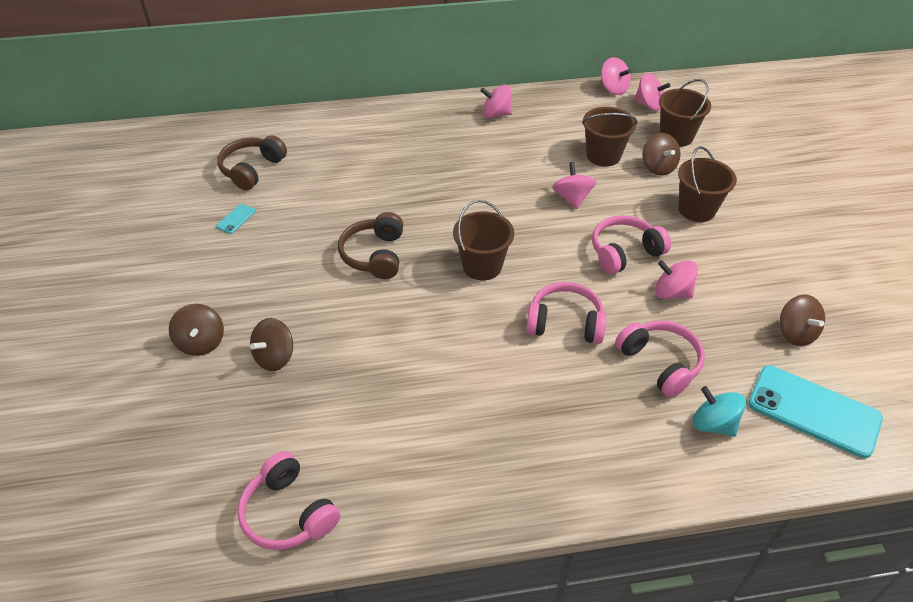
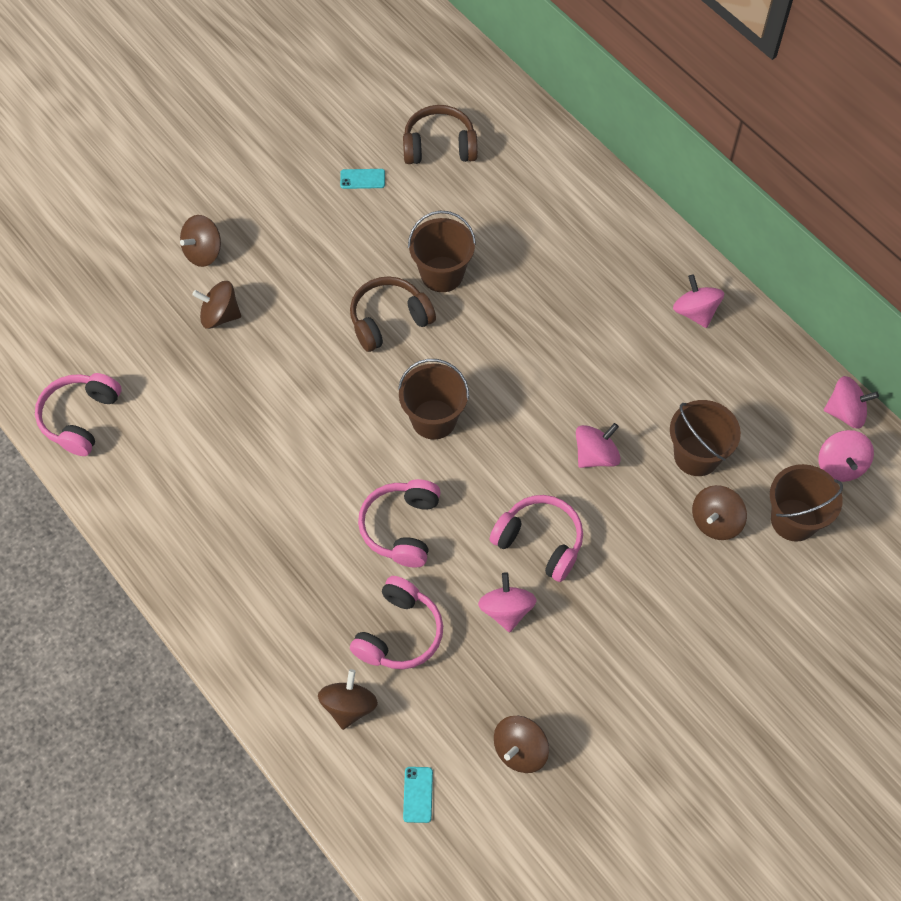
camera: 60 degrees right, 15 degrees up
pink headphones [526,282,607,344] -> pink headphones turned 150 degrees counterclockwise [358,479,441,567]
pink spinning top [601,57,631,95] -> pink spinning top turned 105 degrees counterclockwise [824,376,879,429]
brown bucket [678,146,737,222] -> brown bucket moved to [408,211,476,292]
turquoise spinning top [693,386,746,437] -> brown spinning top [318,669,378,730]
turquoise phone [748,365,883,458] -> turquoise phone [403,767,433,823], size x0.42

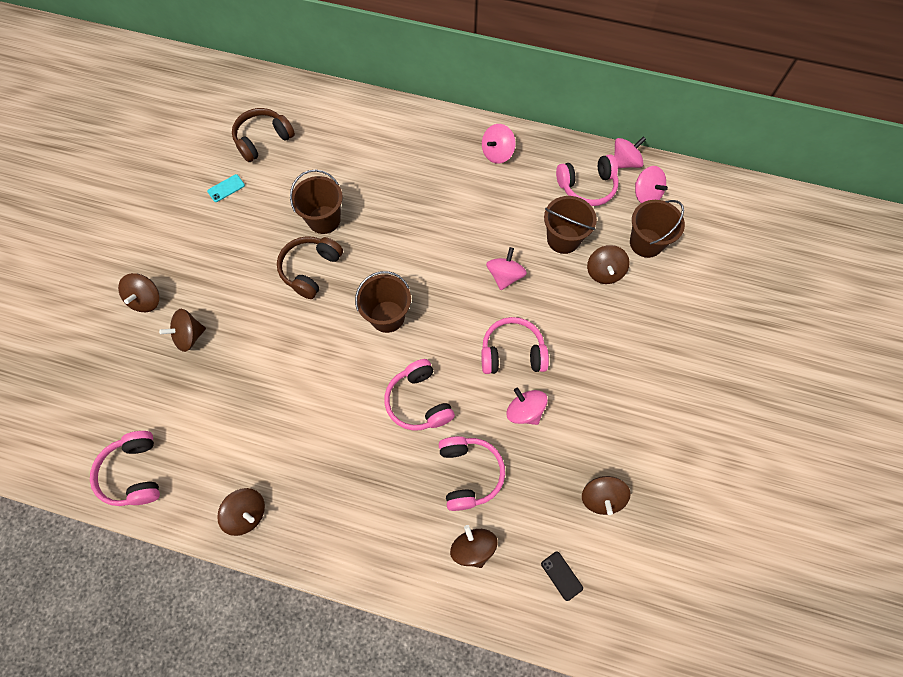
camera: 35 degrees left, 5 degrees up
turquoise phone [403,767,433,823] -> black phone [541,552,583,601]
pink spinning top [673,274,724,328] -> pink spinning top turned 75 degrees counterclockwise [482,124,516,164]
none -> brown spinning top [217,488,265,536]
none -> pink headphones [556,154,619,206]

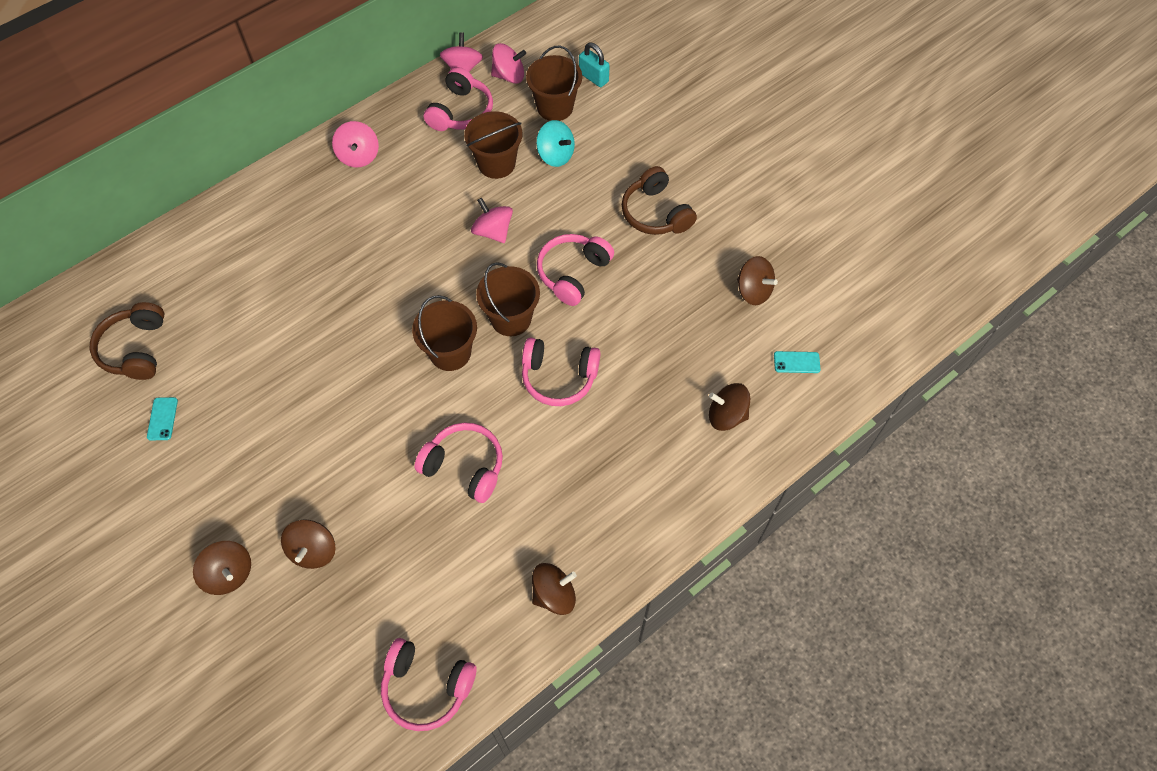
camera: 55 degrees left, 5 degrees down
brown headphones [277,236,343,299] -> brown headphones moved to [622,166,697,235]
brown bucket [290,170,343,234] -> brown bucket moved to [476,262,540,336]
pink headphones [438,436,505,511] -> pink headphones moved to [414,422,503,503]
pink spinning top [507,388,548,425] -> none
black phone [541,552,583,601] -> turquoise phone [774,351,821,373]
brown spinning top [587,245,630,284] -> turquoise spinning top [536,120,575,167]
none -> turquoise padlock [579,43,610,87]

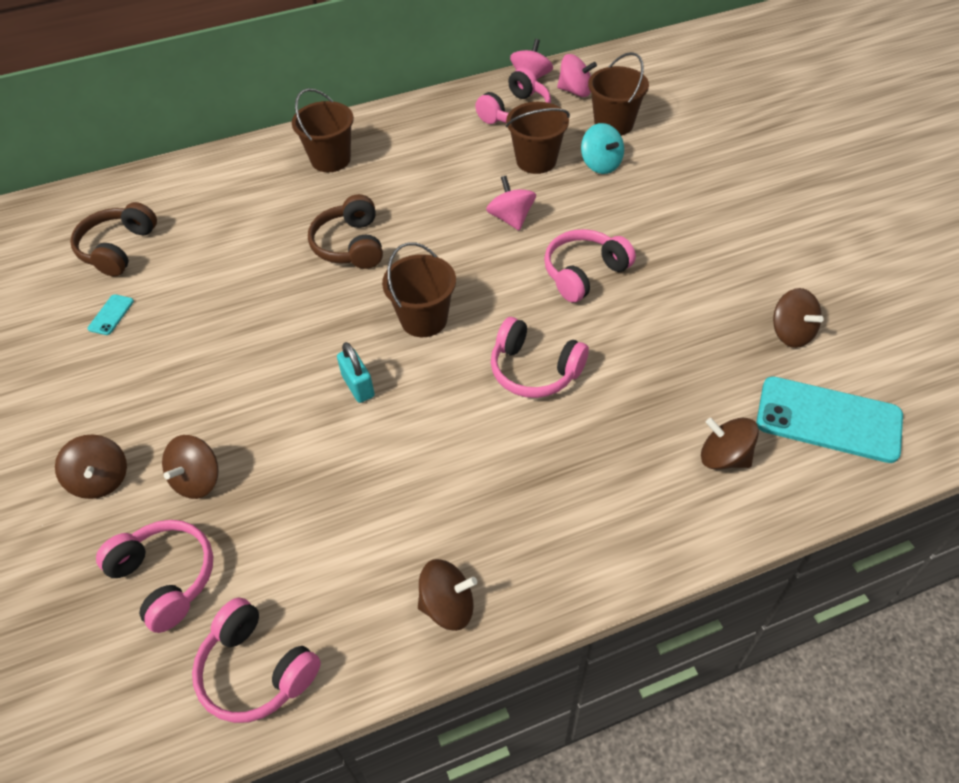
camera: 20 degrees right, 10 degrees down
pink spinning top [332,121,379,167] -> none
pink headphones [414,422,503,503] -> pink headphones moved to [96,520,213,633]
brown bucket [476,262,540,336] -> brown bucket moved to [292,88,354,172]
turquoise padlock [579,43,610,87] -> turquoise padlock moved to [337,342,375,403]
brown headphones [622,166,697,235] -> brown headphones moved to [308,194,383,269]
turquoise phone [774,351,821,373] -> turquoise phone [756,376,903,463], size x2.39

